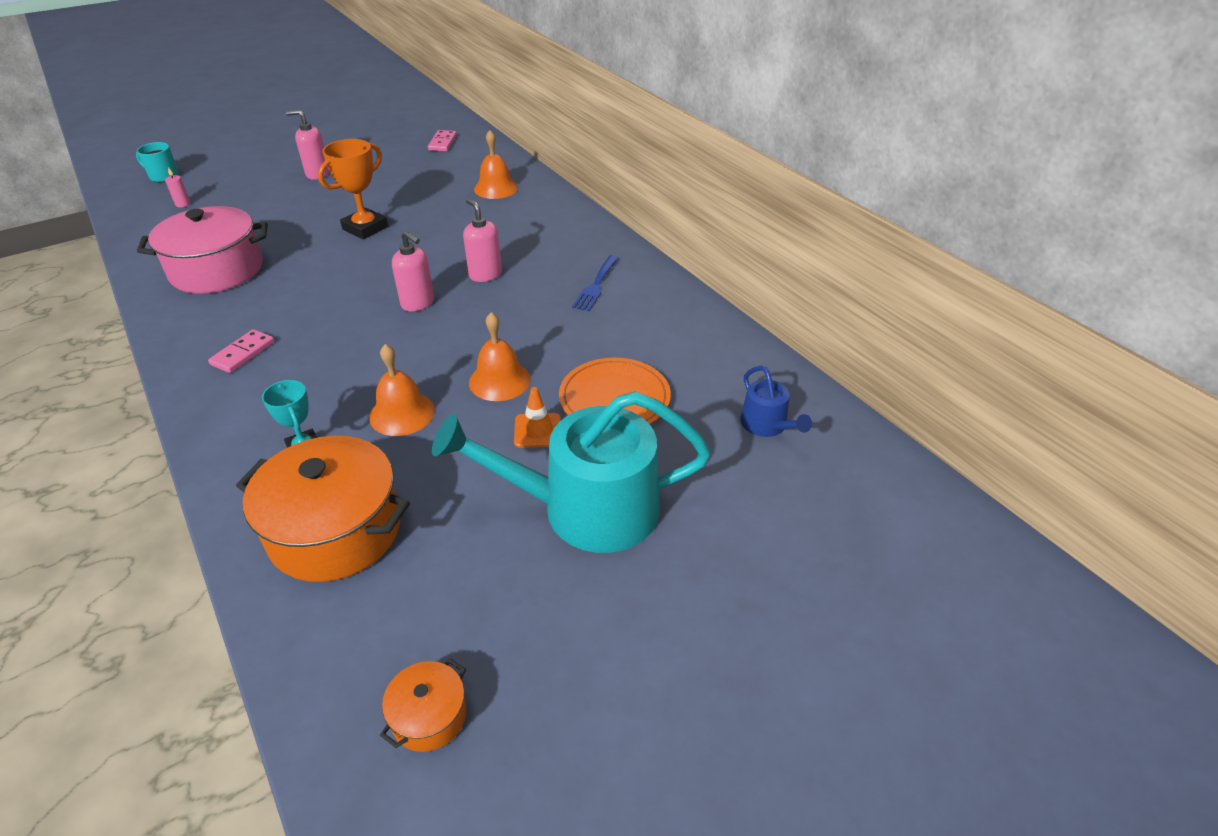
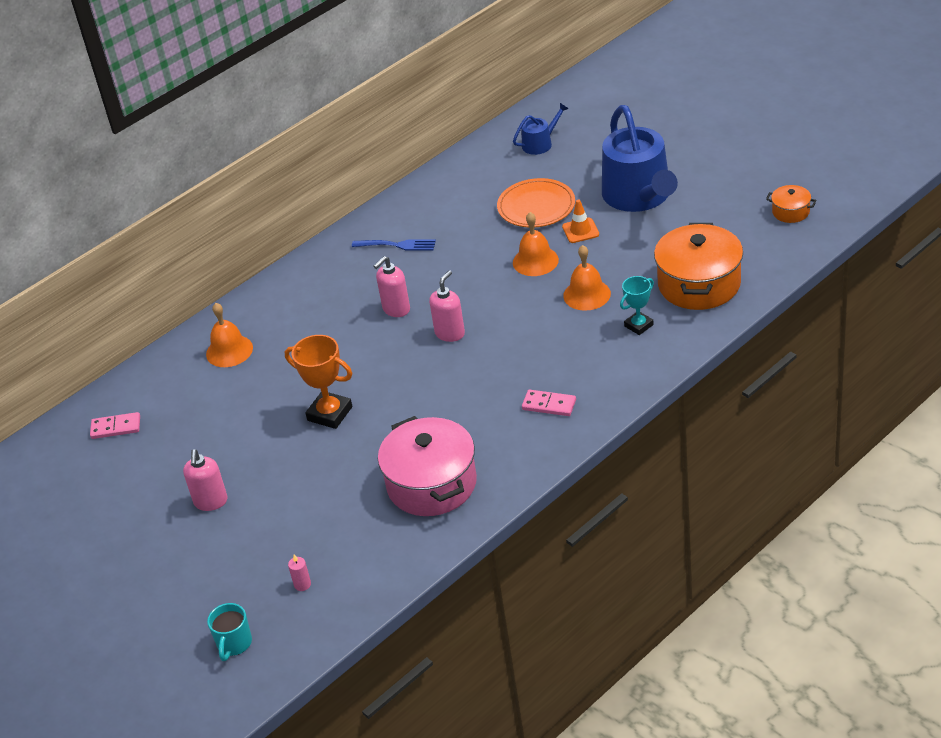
camera: 95 degrees left, 0 degrees up
turquoise watering can [432,391,711,553] -> blue watering can [602,105,678,212]

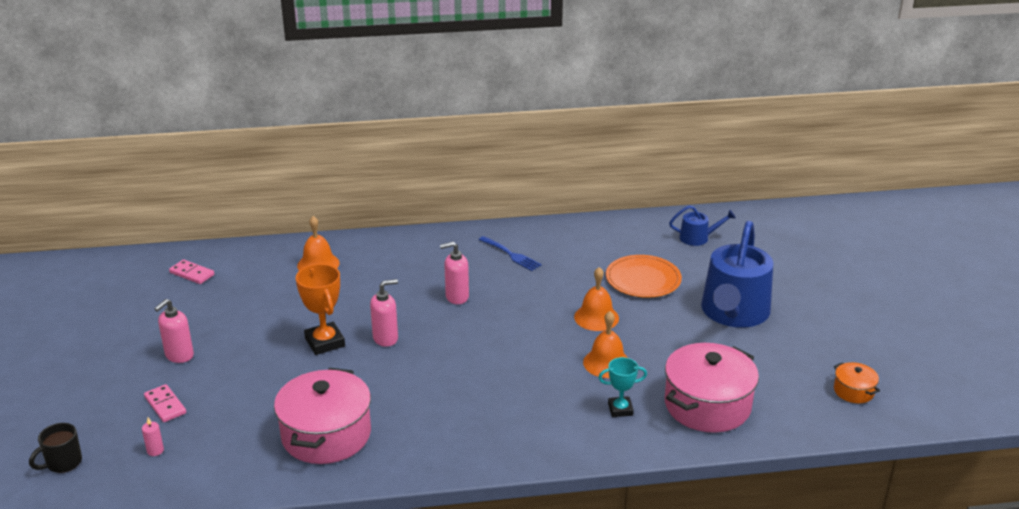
camera: 30 degrees right, 10 degrees down
turquoise mug [207,603,252,661] -> black mug [29,423,82,473]
pink soap dispenser [429,270,465,342] -> pink soap dispenser moved to [370,279,398,347]
pink domino [522,390,576,416] -> pink domino moved to [144,384,186,422]
orange traffic cone [562,200,599,243] -> none
orange pot [654,223,743,310] -> pink pot [665,343,759,433]

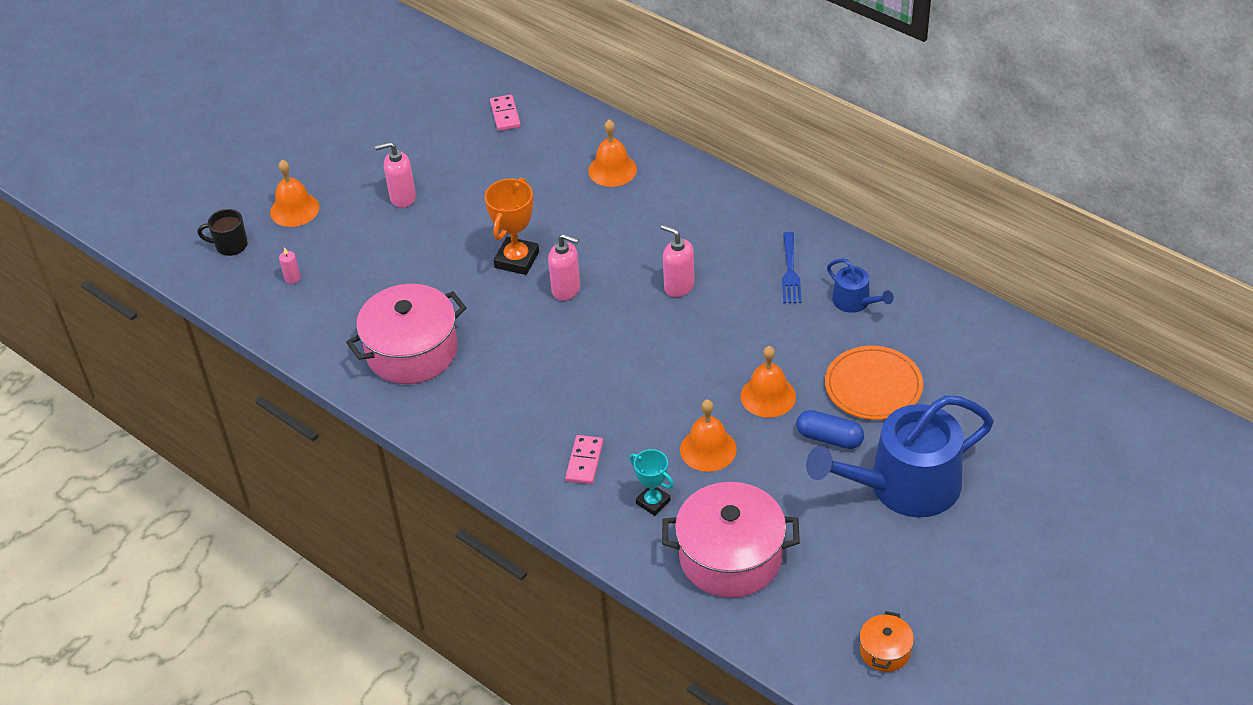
camera: 50 degrees right, 15 degrees up
pink domino [144,384,186,422] -> pink domino moved to [565,435,603,484]
blue watering can [669,205,736,246] -> blue watering can moved to [827,258,894,313]
none -> orange bell [270,160,319,227]
none -> blue capsule [796,410,864,449]

